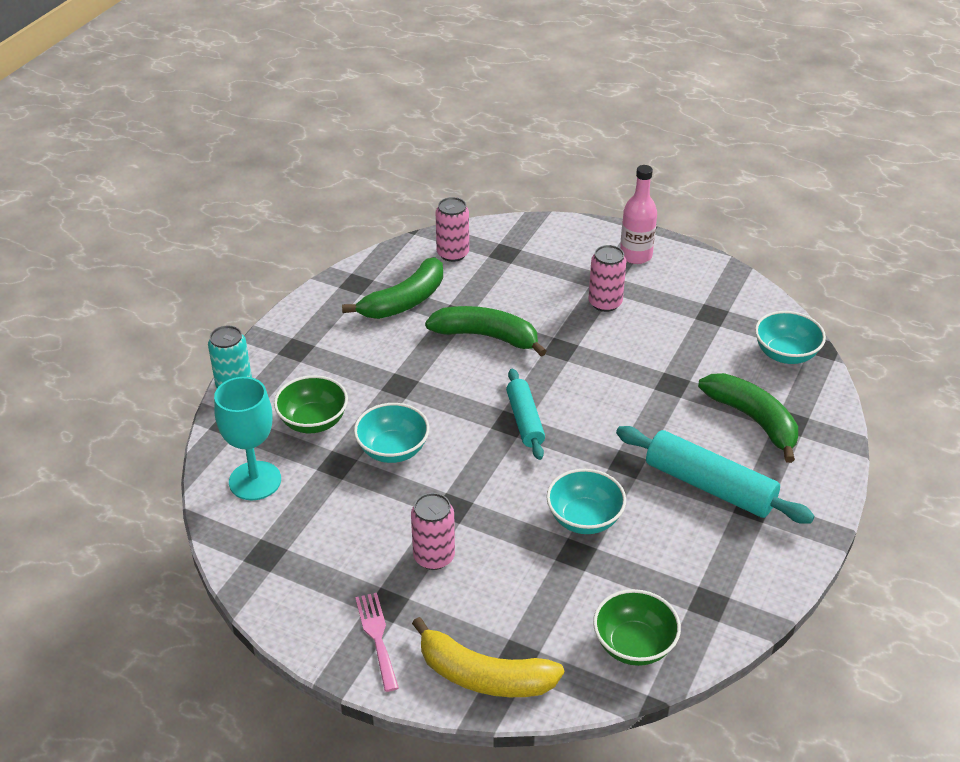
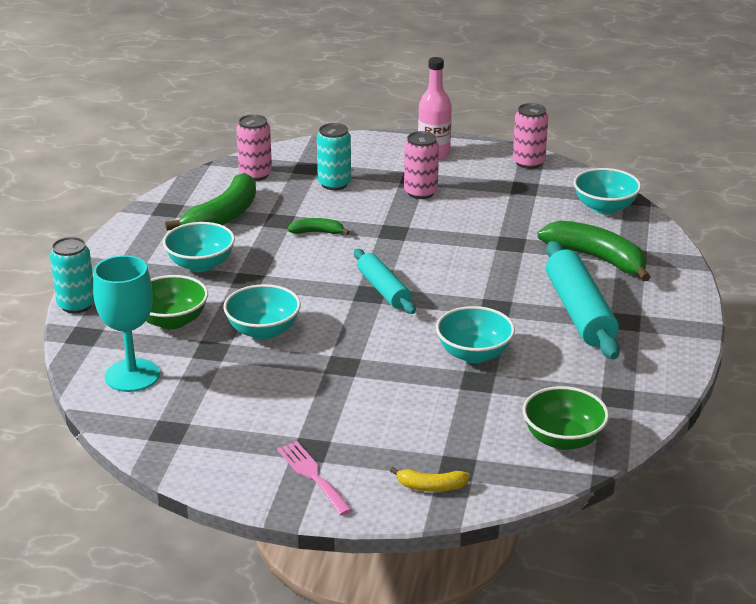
camera: 15 degrees left, 10 degrees down
pink can [411,493,455,570] -> pink can moved to [513,103,548,169]
yellow banana [412,617,564,697] -> yellow banana [390,467,470,492], size x0.49
green banana [425,306,547,357] -> green banana [287,218,350,235], size x0.49
turquoise rolling pin [616,426,815,524] -> turquoise rolling pin turned 60 degrees clockwise [546,241,620,359]
none -> turquoise bowl [163,222,235,272]
none -> turquoise can [317,123,351,190]

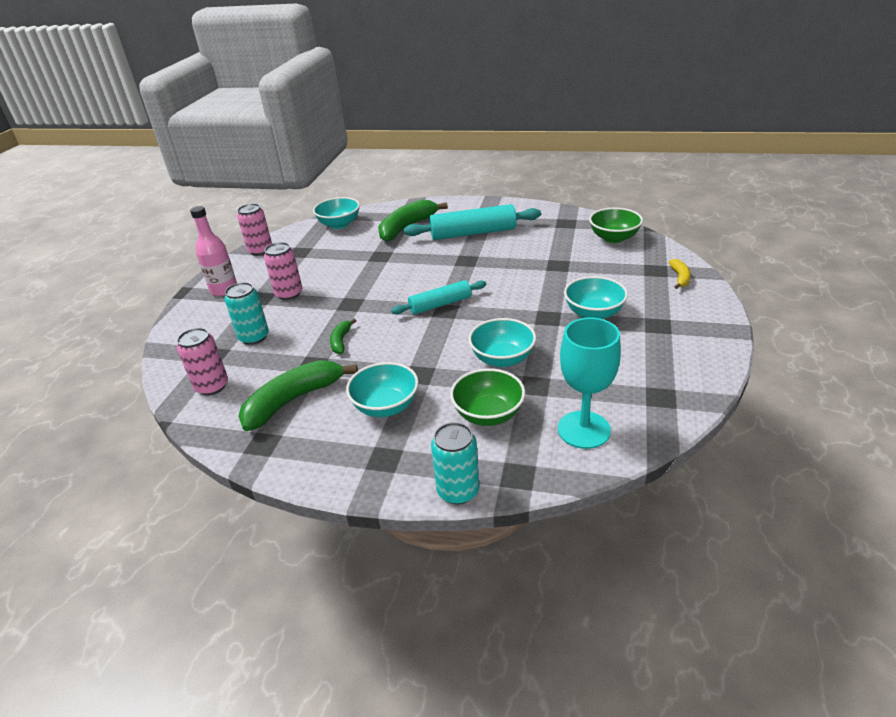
camera: 85 degrees left, 5 degrees up
green banana [165,173,256,231] -> green banana turned 75 degrees counterclockwise [238,360,358,431]
pink fork [277,441,352,515] -> none
turquoise bowl [436,306,515,363] -> turquoise bowl moved to [564,276,628,319]

